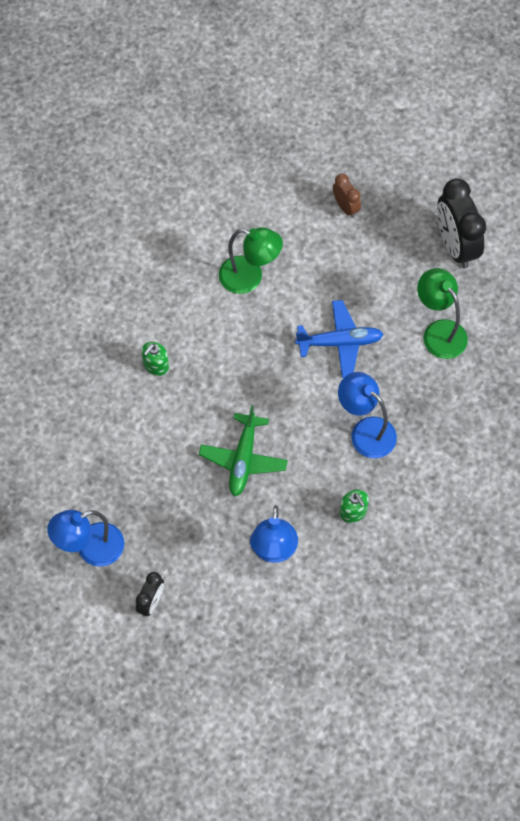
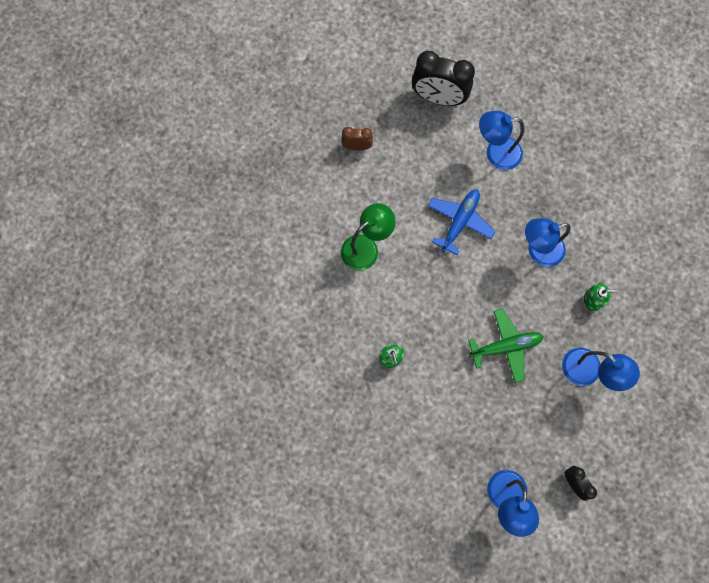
camera: 55 degrees left, 10 degrees up
green plane [199,405,288,496] -> green plane turned 60 degrees counterclockwise [468,309,544,383]
green lamp [417,268,468,359] -> blue lamp [479,111,524,170]

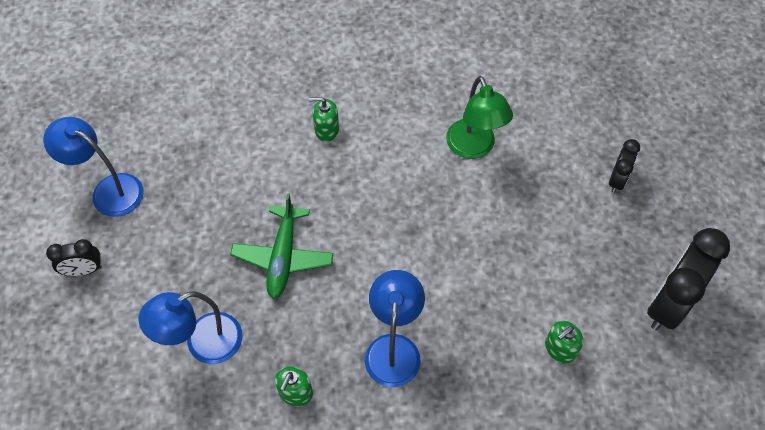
camera: 110 degrees right, 15 degrees down
brown clock [341,127,373,151] -> black clock [609,139,640,193]
blue plane [428,189,496,255] -> none
blue lamp [479,111,524,170] -> green soap dispenser [545,321,583,363]

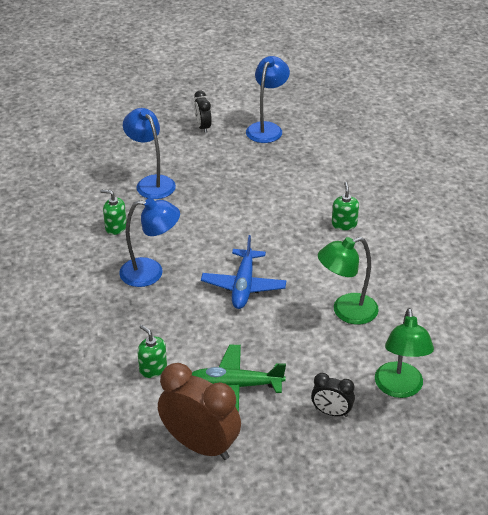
camera: 85 degrees right, 20 degrees down
green plane [230,193,334,299] -> green plane moved to [192,345,286,412]
black clock [647,228,730,330] -> brown clock [158,363,241,460]
none -> blue plane [201,235,286,309]
none -> green lamp [375,308,434,398]

